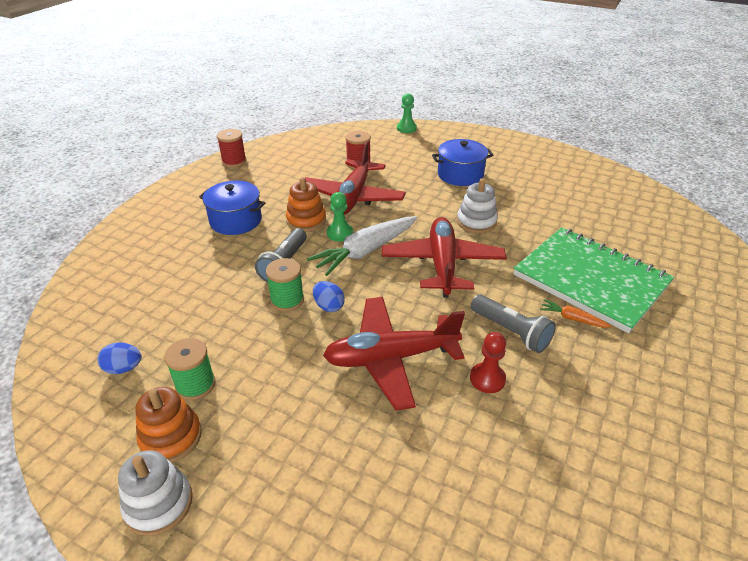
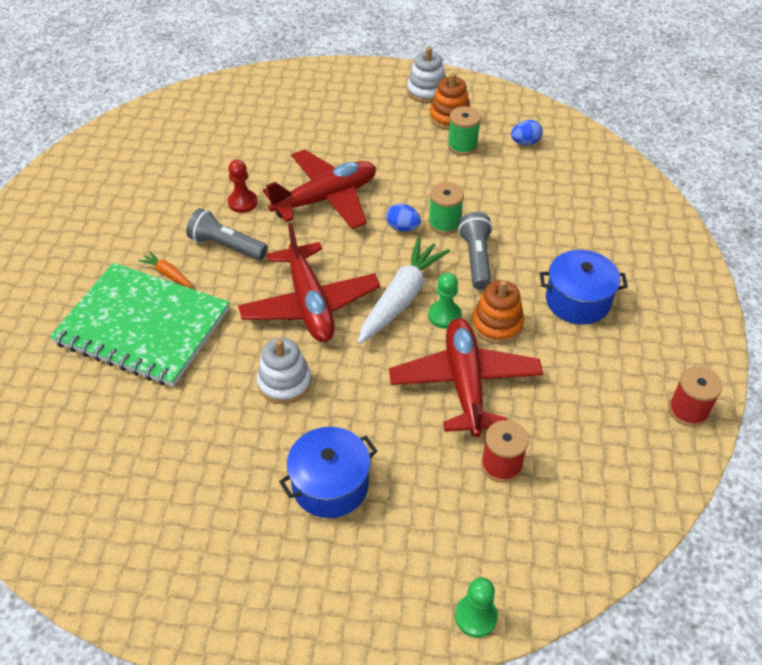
camera: 160 degrees right, 10 degrees up
orange carrot [540,299,612,328] -> orange carrot turned 150 degrees counterclockwise [138,251,192,287]

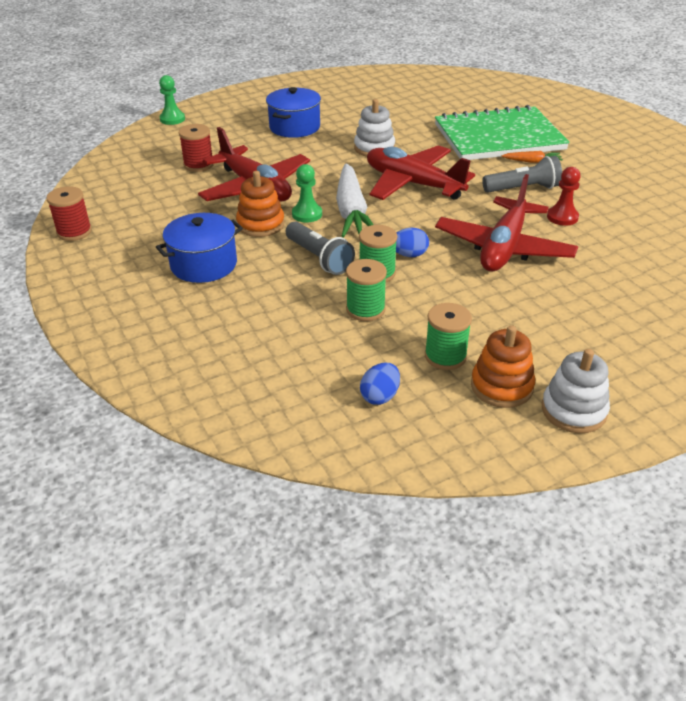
camera: 145 degrees right, 10 degrees down
none -> green spool [346,259,387,321]

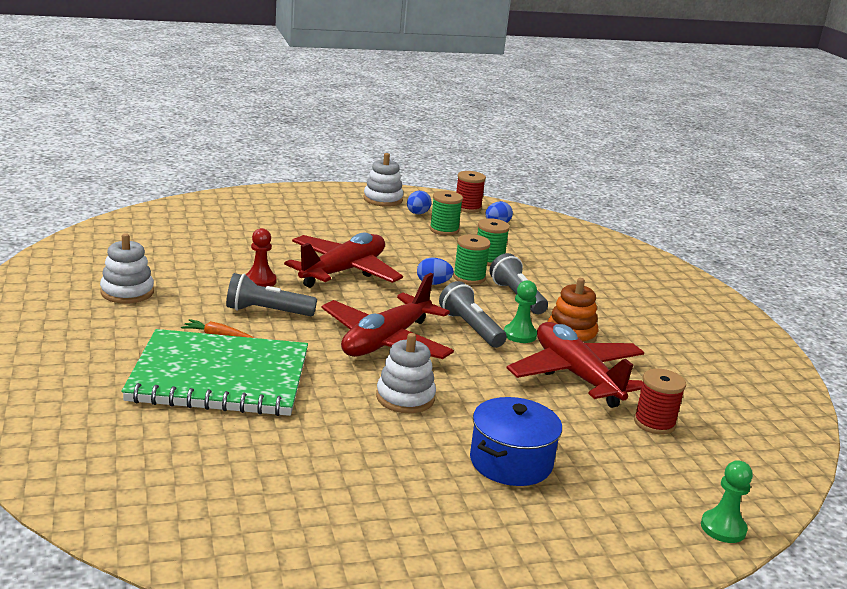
camera: 170 degrees left, 15 degrees down
red spool [46,186,92,241] -> red spool moved to [456,171,486,213]
blue pot [156,213,243,283] -> none
white carrot [336,163,373,238] -> grey flashlight [439,281,507,348]
red plane [367,145,475,200] -> red plane turned 75 degrees clockwise [322,273,454,359]
orange stacking toy [471,325,535,408] -> blue egg [407,191,432,214]
none -> white stacking toy [100,233,154,303]

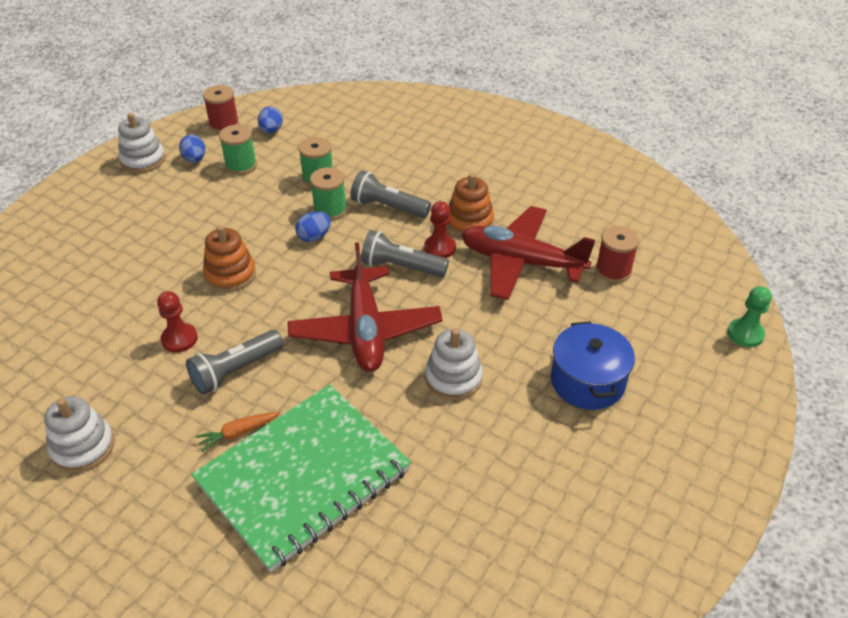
camera: 40 degrees left, 20 degrees up
red plane [284,233,403,288] -> orange stacking toy [203,225,256,292]
green pawn [504,280,537,343] -> red pawn [424,201,456,258]

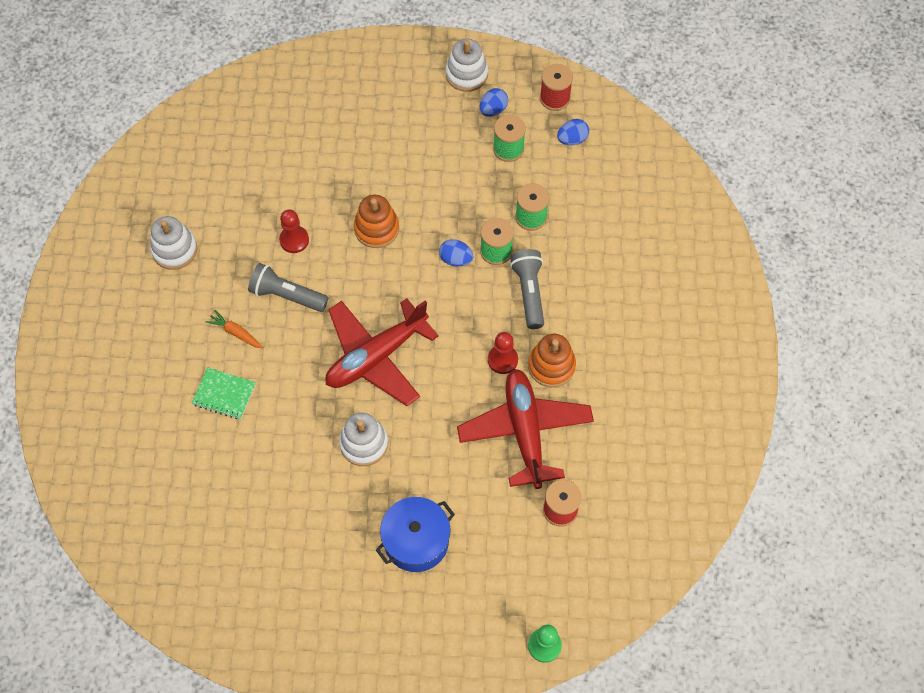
camera: 60 degrees right, 20 degrees up
green notebook [191,384,411,572] -> green notebook [192,367,256,420], size x0.41
grey flashlight [361,230,449,277] -> none

